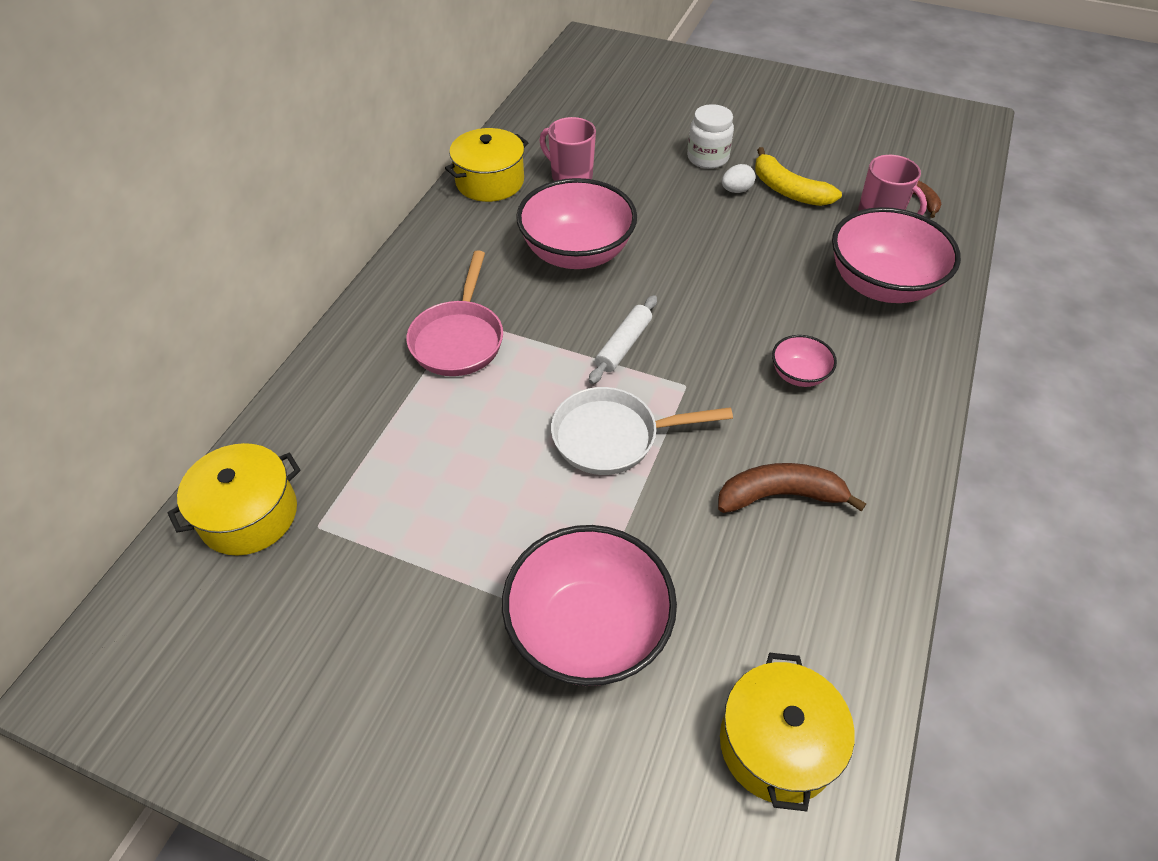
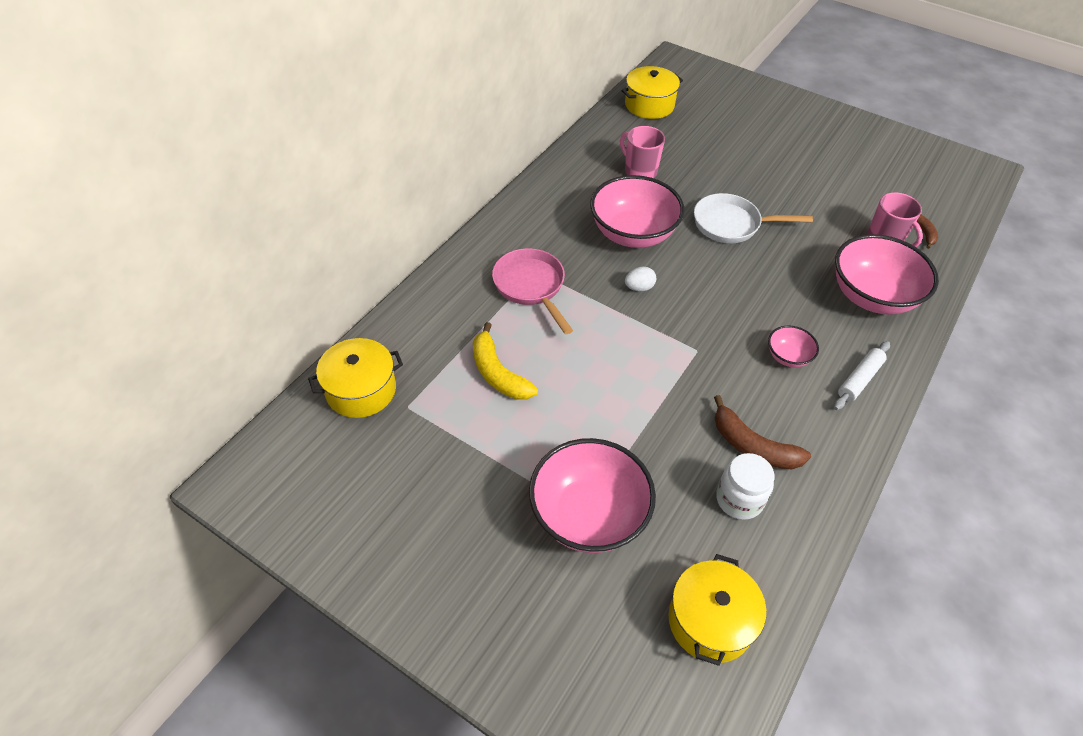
camera: 10 degrees right, 0 degrees up
pink pan [407,250,503,376] -> pink pan turned 135 degrees clockwise [492,248,573,334]
yellow pot [445,128,529,202] -> yellow pot moved to [622,66,683,119]
white pan [551,387,733,475] -> white pan moved to [694,193,813,243]
white rolling pin [589,295,657,384] -> white rolling pin moved to [834,341,890,410]
white jar [687,104,734,169] -> white jar moved to [716,453,774,520]
brown banana [718,463,866,513] -> brown banana turned 150 degrees counterclockwise [714,395,811,469]
white egg [722,164,755,193] -> white egg moved to [625,267,656,291]
yellow banana [755,147,842,206] -> yellow banana moved to [473,322,538,400]

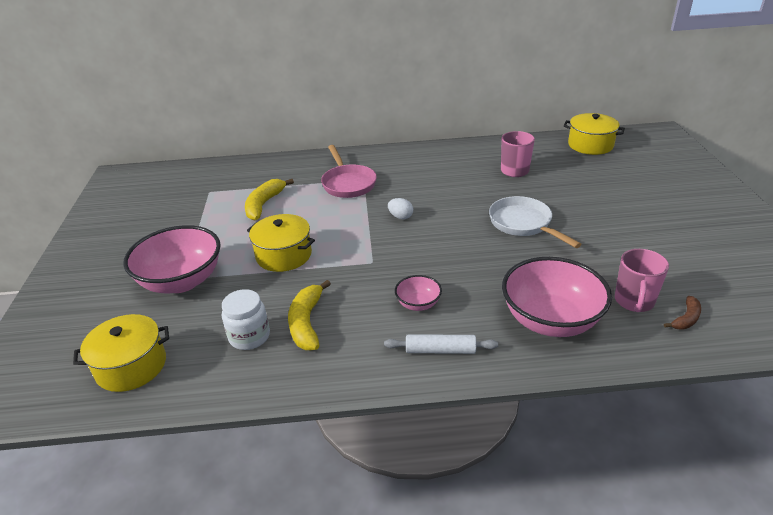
camera: 55 degrees right, 15 degrees down
yellow pot [308,338,403,418] -> yellow pot moved to [247,214,315,272]
pink pan [492,248,573,334] -> pink pan turned 135 degrees clockwise [321,145,377,198]
pink bowl [590,175,684,248] -> none
brown banana [714,395,811,469] -> yellow banana [288,280,331,350]

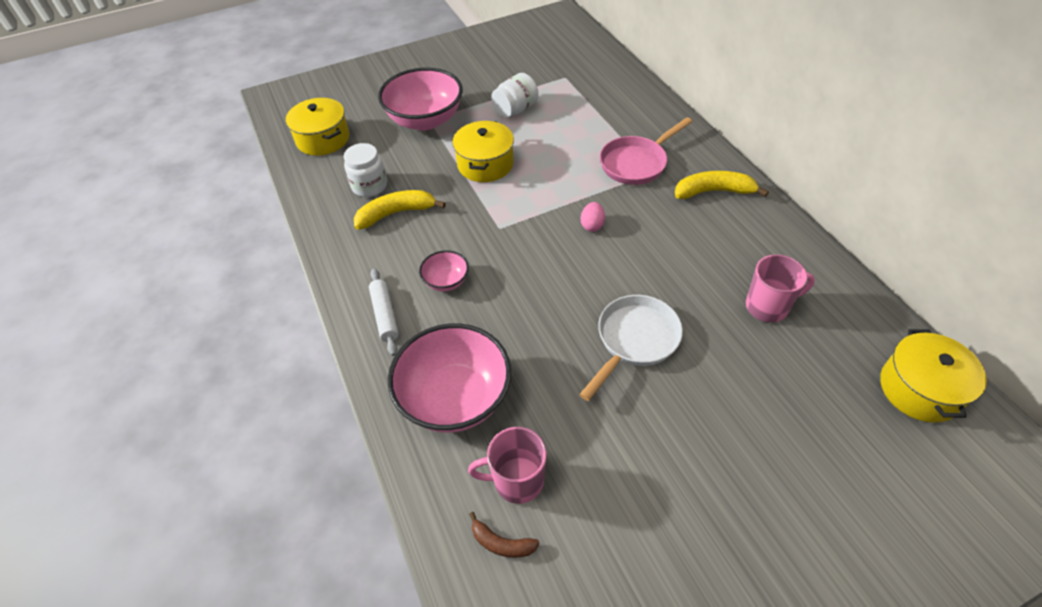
camera: 70 degrees right, 15 degrees up
yellow banana [245,179,294,221] -> yellow banana moved to [675,171,769,199]
white egg [388,198,413,219] -> pink egg [580,202,605,232]
none -> white jar [491,73,539,118]

